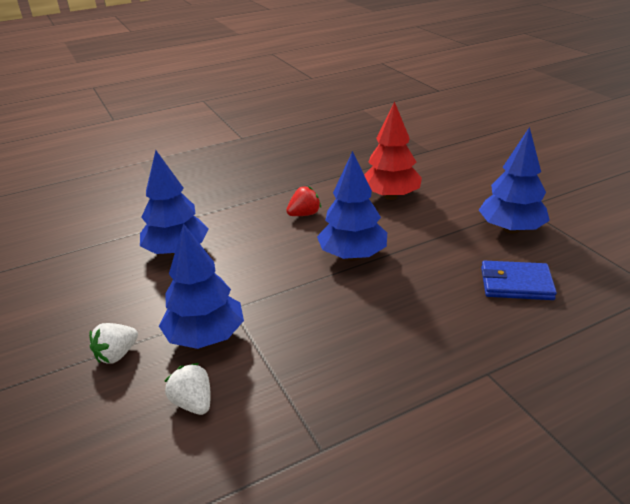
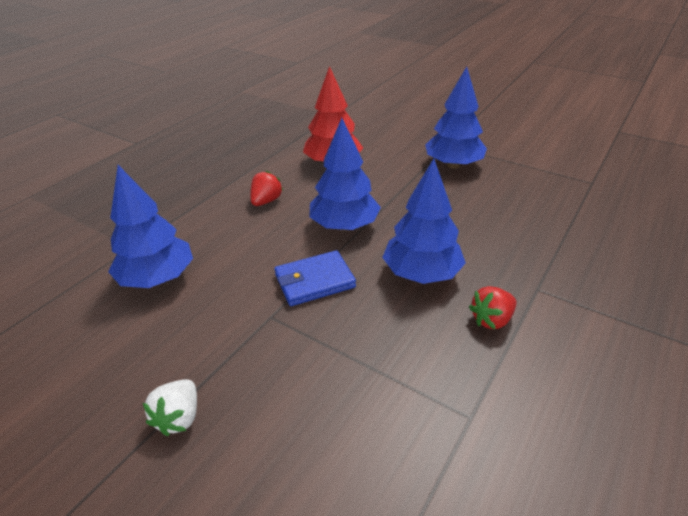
camera: 30 degrees left, 5 degrees up
blue tree [159,223,244,349] -> blue tree moved to [382,158,466,284]
white strawberry [165,363,210,415] -> none
blue wallet [481,261,557,300] -> blue wallet moved to [274,250,356,306]
none -> red strawberry [469,286,516,329]

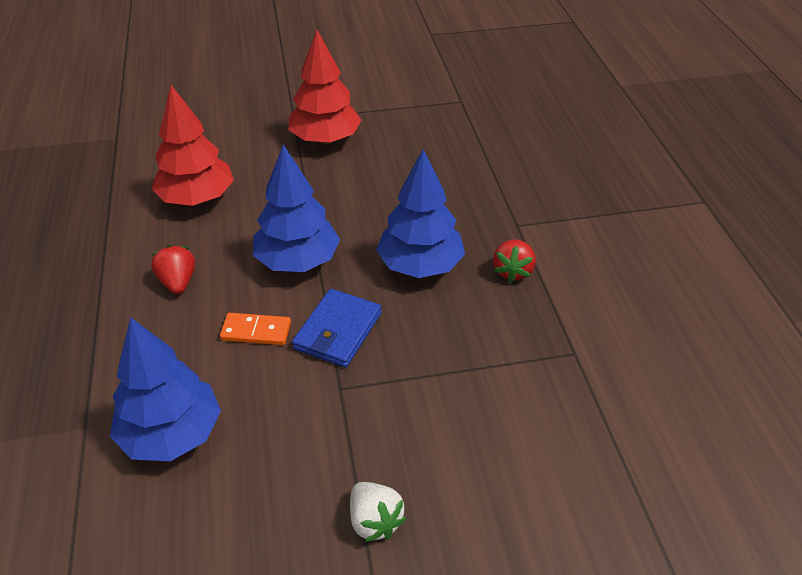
camera: 45 degrees left, 5 degrees up
blue tree [425,66,487,169] -> red tree [288,30,362,145]
none -> orange domino [220,313,291,345]

